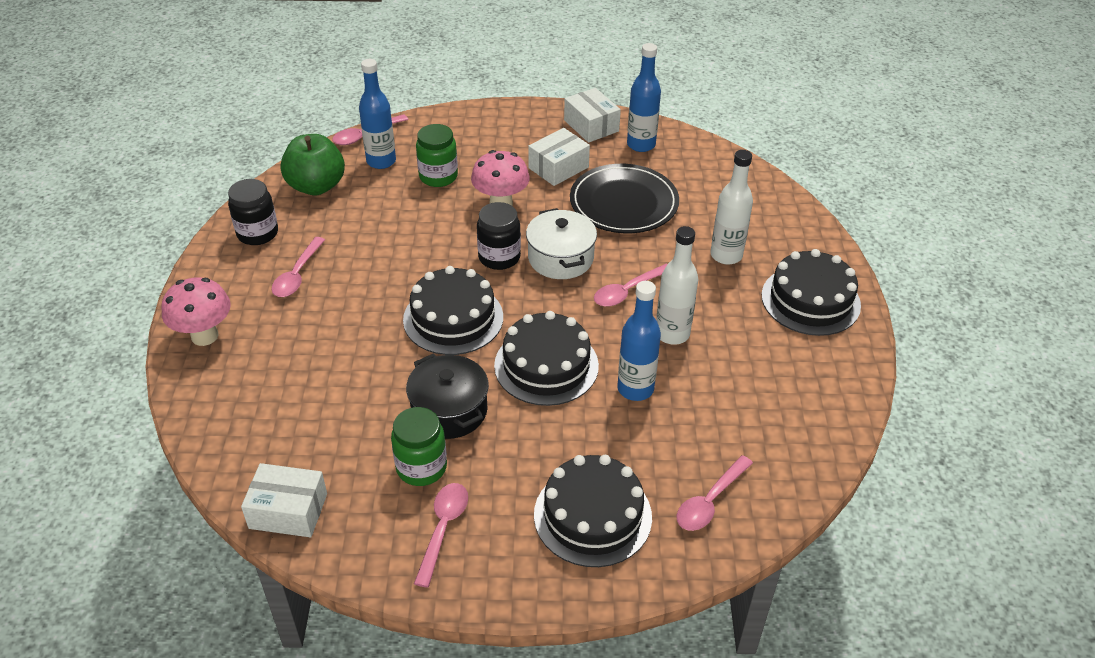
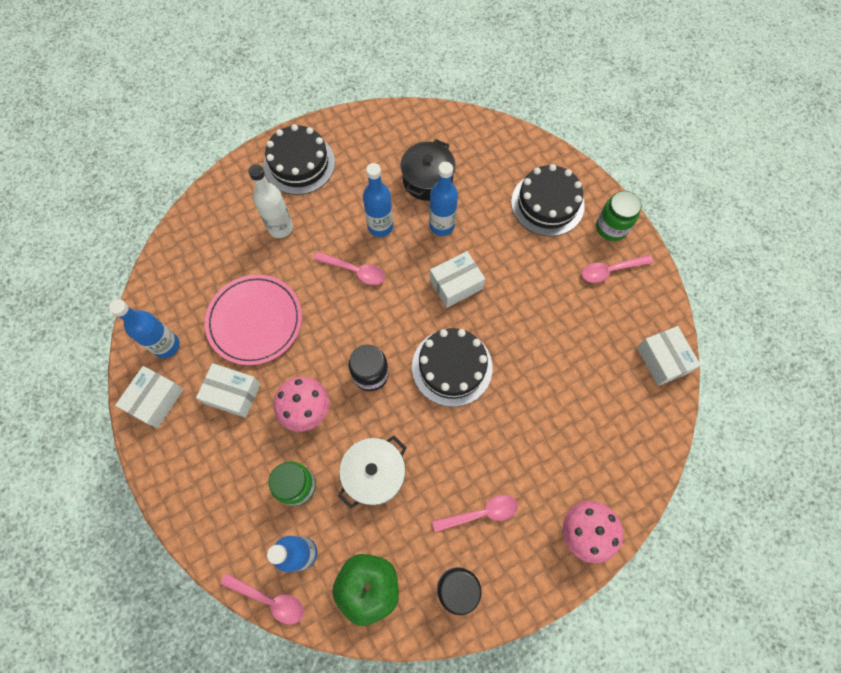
camera: 120 degrees left, 25 degrees up
green jar [391,407,447,486] -> green jar moved to [596,191,642,241]
black pot [406,354,489,439] -> black pot moved to [400,139,456,201]
black cake [494,311,599,406] -> white box [430,251,485,308]
white pot [526,208,597,279] -> white pot moved to [338,436,407,509]
black plate [570,164,679,233] -> pink plate [205,275,302,365]
white bottle [656,226,698,345] -> blue bottle [363,163,393,237]
pink spoon [677,455,753,531] -> none

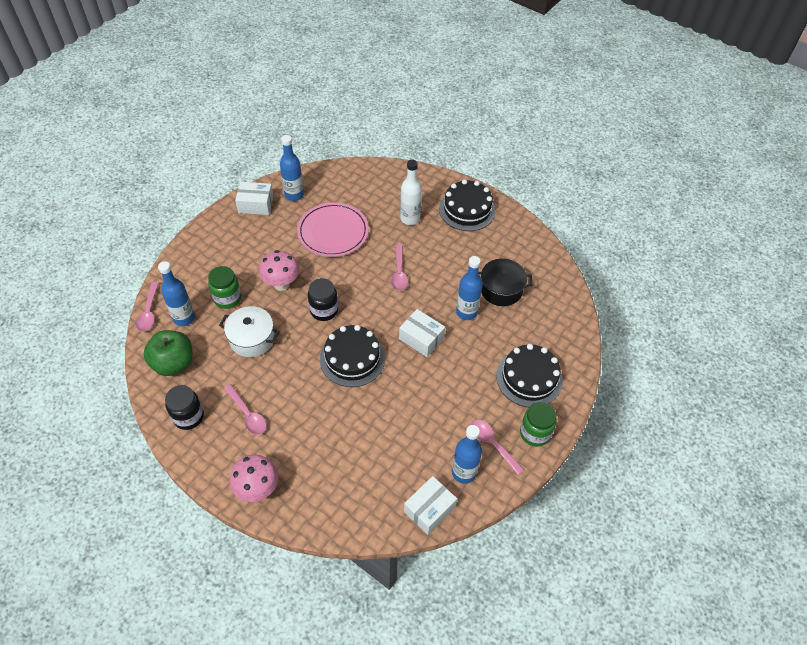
camera: 65 degrees right, 15 degrees down
white box [196,363,261,418] -> none
blue bottle [363,163,393,237] -> blue bottle moved to [452,425,482,484]

